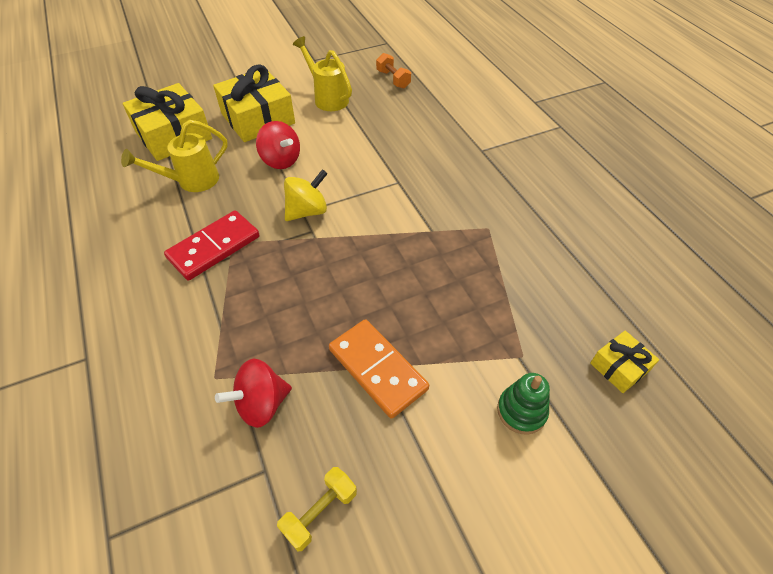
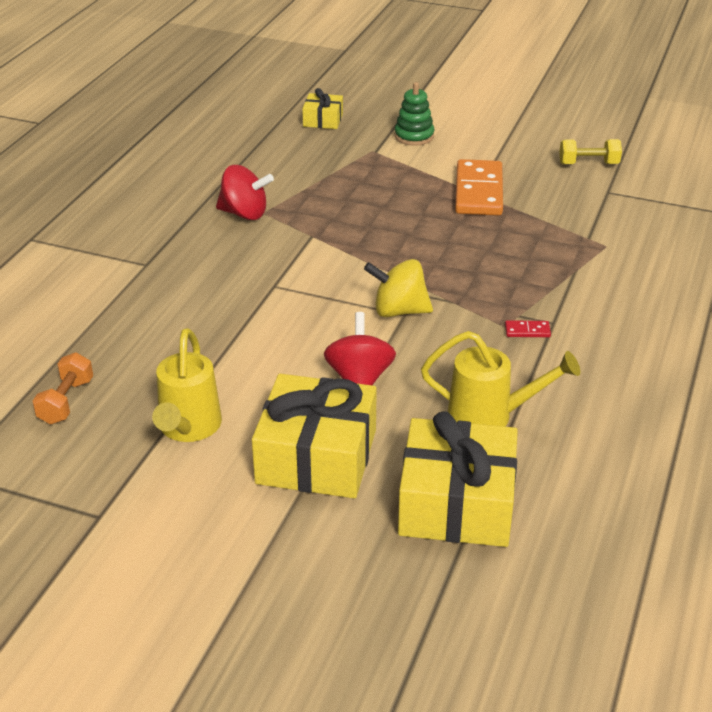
camera: 135 degrees left, 15 degrees down
red domino [164,210,259,281] -> red domino [505,320,551,337], size x0.40
red spinning top [215,359,292,428] -> red spinning top moved to [216,165,274,220]

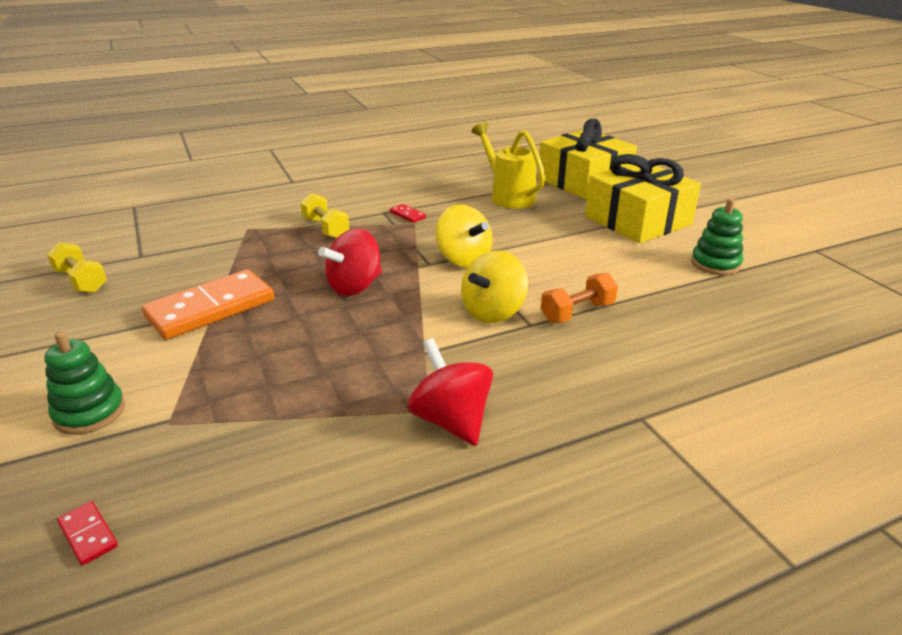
camera: 135 degrees left, 5 degrees down
orange dumbbell [33,352,93,424] -> orange dumbbell moved to [541,272,618,323]
yellow watering can [152,328,222,442] -> green stacking toy [691,198,743,275]
yellow gift [302,88,343,129] -> red domino [57,501,118,566]
red spinning top [324,312,396,385] -> red spinning top moved to [318,229,382,296]
none -> yellow dumbbell [300,193,350,238]
none -> yellow spinning top [461,251,528,323]

